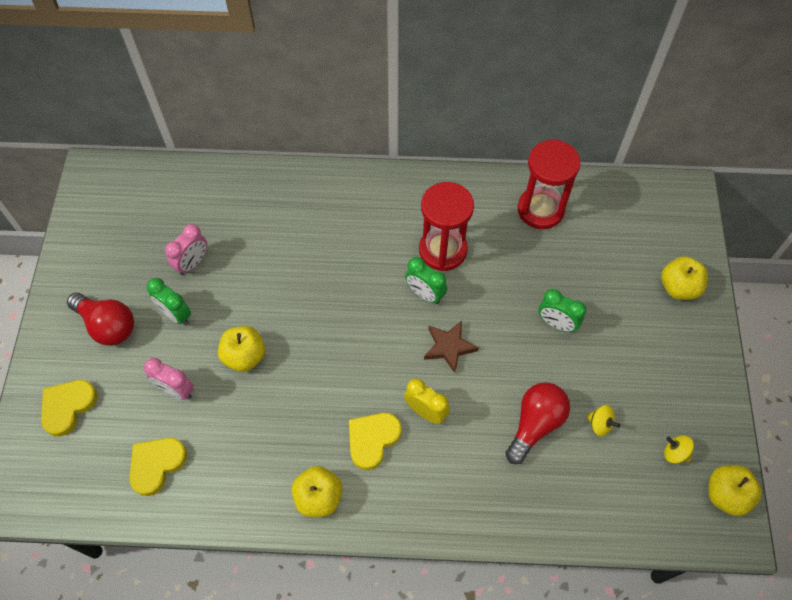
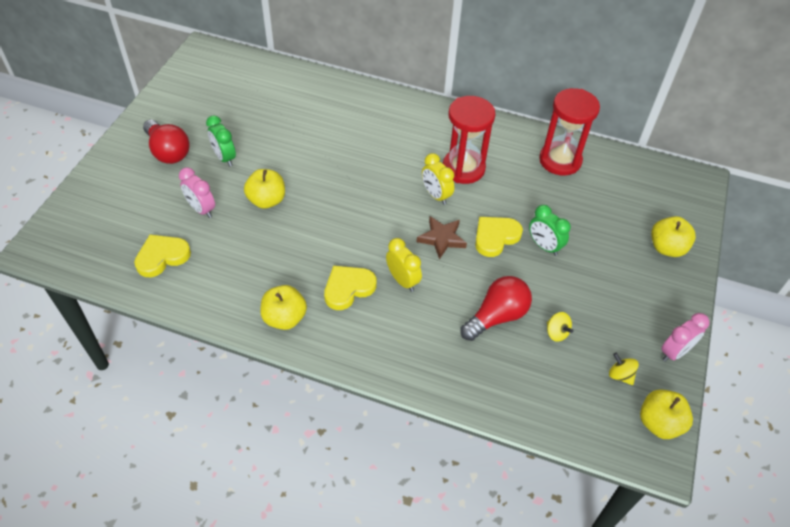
camera: 15 degrees right, 10 degrees down
yellow heart [41,380,97,437] -> yellow heart moved to [475,217,523,257]
pink clock [165,224,207,275] -> pink clock moved to [661,313,710,362]
green clock [405,257,447,304] -> yellow clock [422,153,454,205]

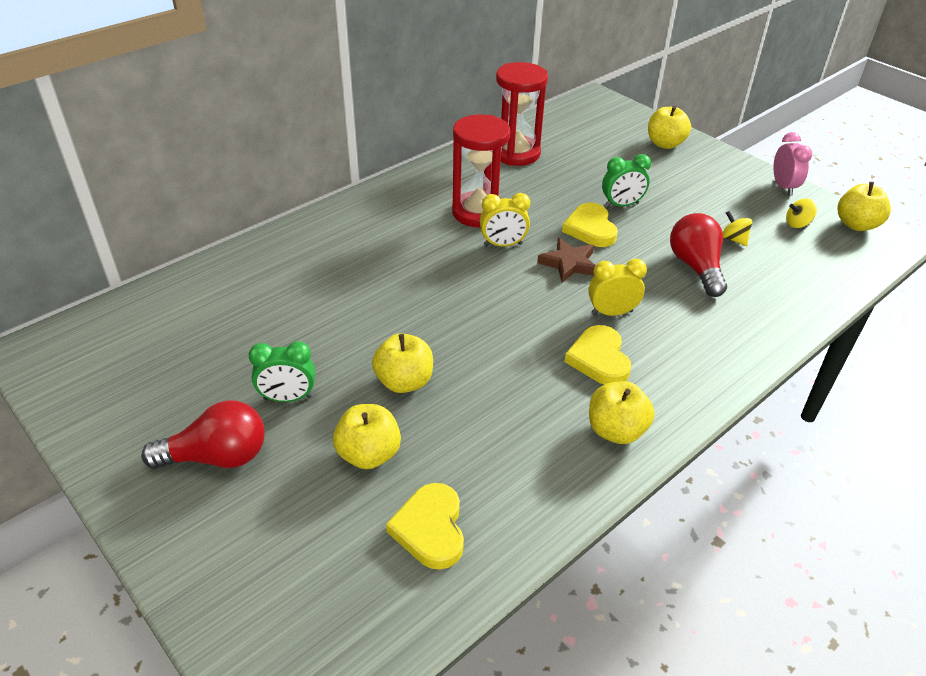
camera: 60 degrees left, 10 degrees down
pink clock [179,167,215,218] -> yellow apple [333,404,401,469]
yellow spinning top [547,312,573,342] -> yellow spinning top turned 120 degrees counterclockwise [723,211,752,246]

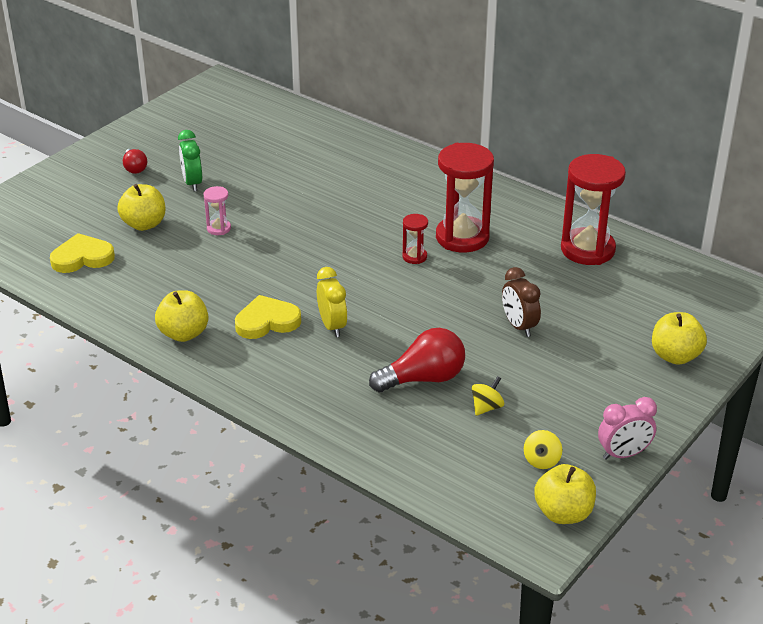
camera: 80 degrees right, 5 degrees down
red light bulb [141,400,265,469] -> red light bulb [123,149,147,174], size x0.55
yellow apple [372,333,433,393] -> pink hourglass [204,186,231,235]
yellow clock [480,193,530,247] -> red hourglass [402,214,428,264]
brown star [537,238,596,283] -> none
yellow heart [562,203,618,247] -> none
green clock [602,154,651,208] -> brown clock [502,267,541,337]
yellow spinning top [786,199,817,228] -> yellow spinning top turned 135 degrees counterclockwise [524,430,562,469]

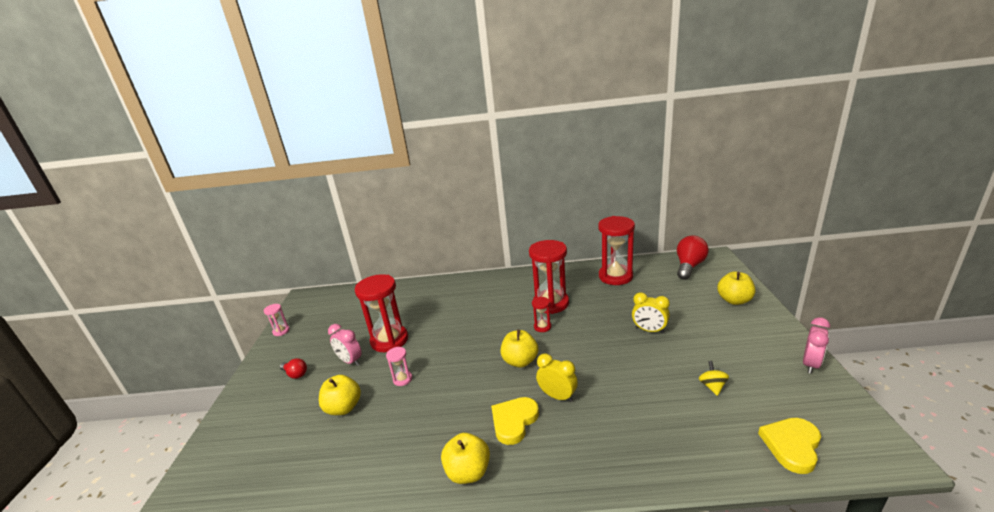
camera: 35 degrees left, 10 degrees down
yellow heart [50,233,115,273] -> yellow heart moved to [758,418,821,474]
green clock [178,130,202,192] -> pink clock [328,324,362,366]
red light bulb [369,328,465,392] -> red light bulb moved to [677,235,709,280]
brown clock [502,267,541,337] -> yellow clock [632,292,670,333]
yellow spinning top [524,430,562,469] -> none
yellow apple [534,464,596,524] -> yellow apple moved to [501,329,538,368]
none -> pink hourglass [264,304,290,336]
none -> red hourglass [355,274,408,352]

